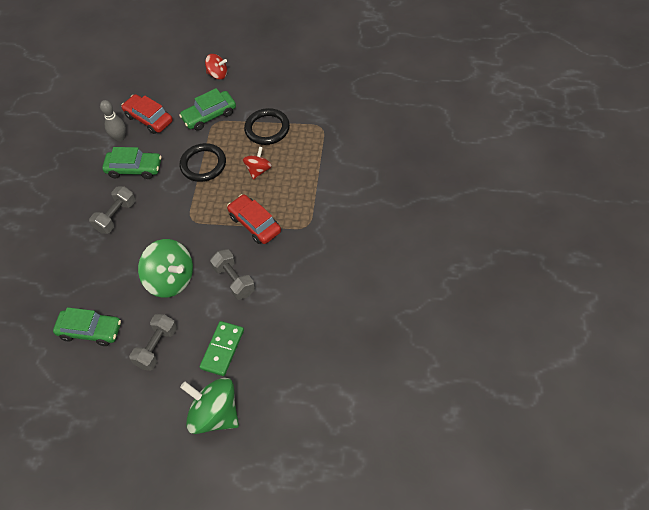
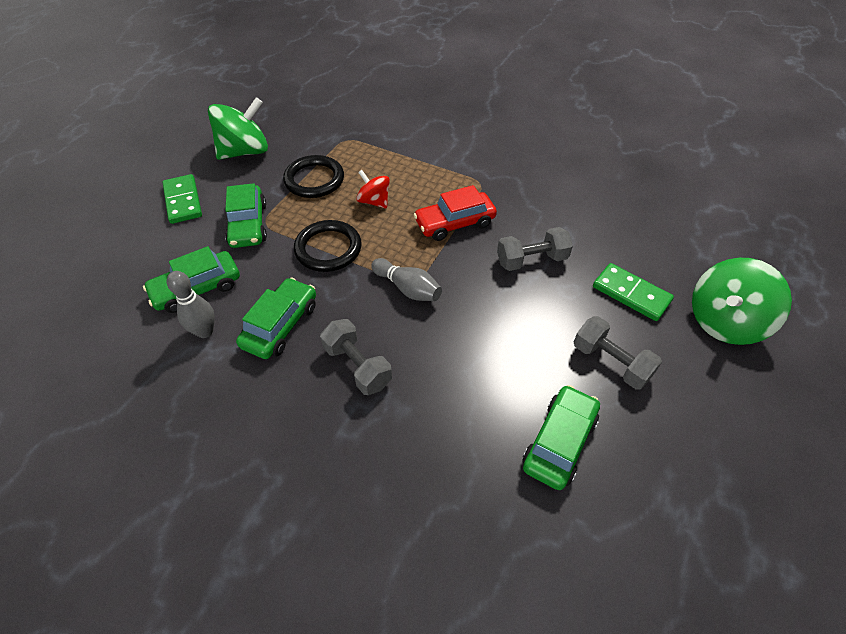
camera: 75 degrees left, 5 degrees down
red car [121,94,173,134] -> green car [143,246,240,313]
green spinning top [138,239,193,298] -> green spinning top moved to [208,97,268,160]
red spinning top [205,54,227,79] -> green domino [162,174,202,224]
none -> grey bowling pin [371,258,442,301]

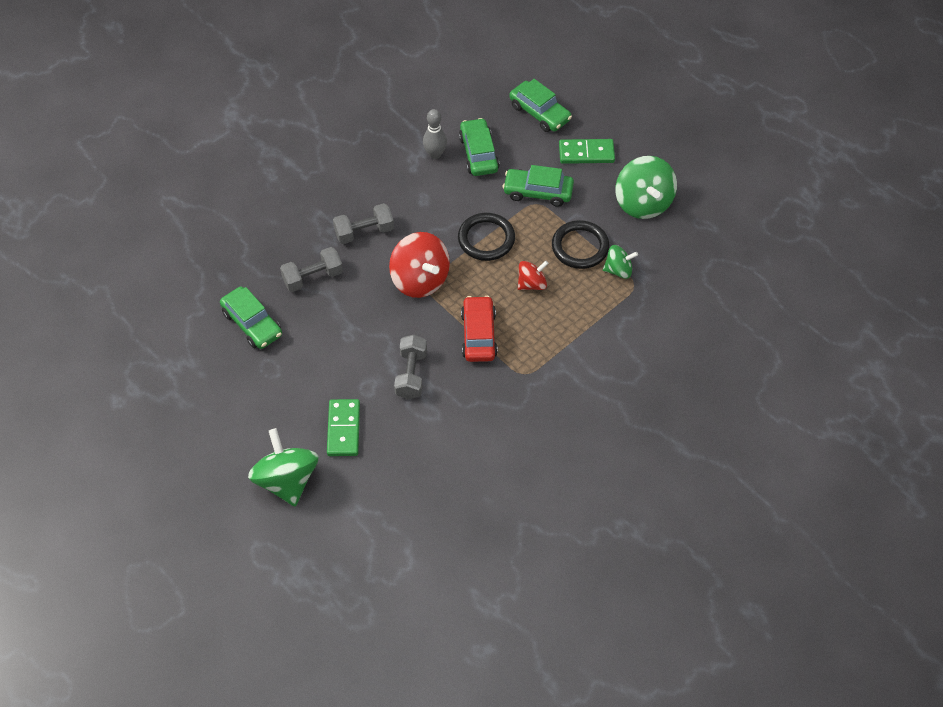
camera: 110 degrees right, 5 degrees up
green car [236,277,316,359] -> green car moved to [509,79,572,132]
grey bowling pin [371,258,442,301] -> red spinning top [389,232,450,298]
grey dumbbell [574,316,662,389] -> grey dumbbell moved to [280,247,343,292]
green domino [593,263,674,321] -> green domino turned 60 degrees counterclockwise [327,399,360,456]
none -> green spinning top [603,245,638,279]

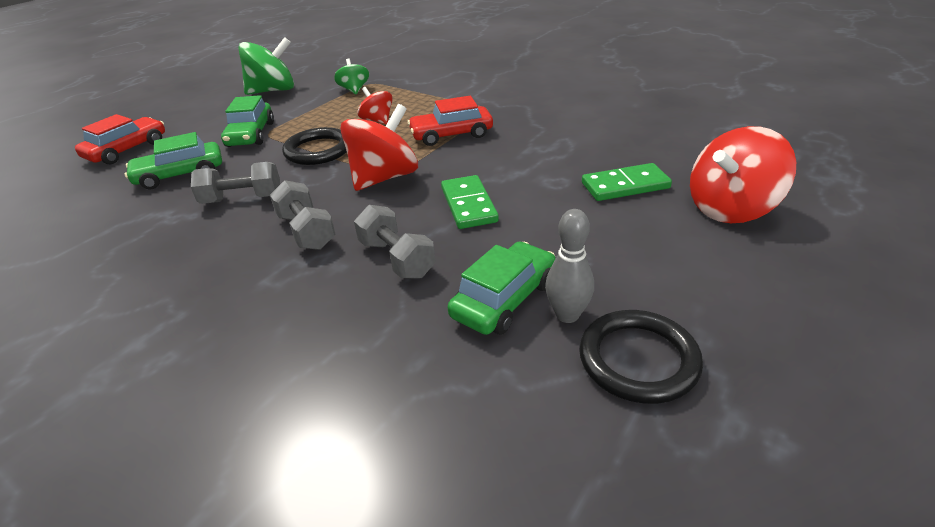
camera: 100 degrees left, 20 degrees down
green spinning top [248,428,318,506] -> red spinning top [690,126,796,223]
grey dumbbell [394,335,427,399] -> grey dumbbell moved to [191,162,280,204]
grey bowling pin [423,109,447,159] -> grey bowling pin moved to [545,209,594,323]
green car [509,79,572,132] -> red car [75,114,165,165]
black ring [552,220,609,269] -> black ring moved to [579,310,703,404]
green domino [559,139,615,164] -> green domino moved to [441,175,499,229]

